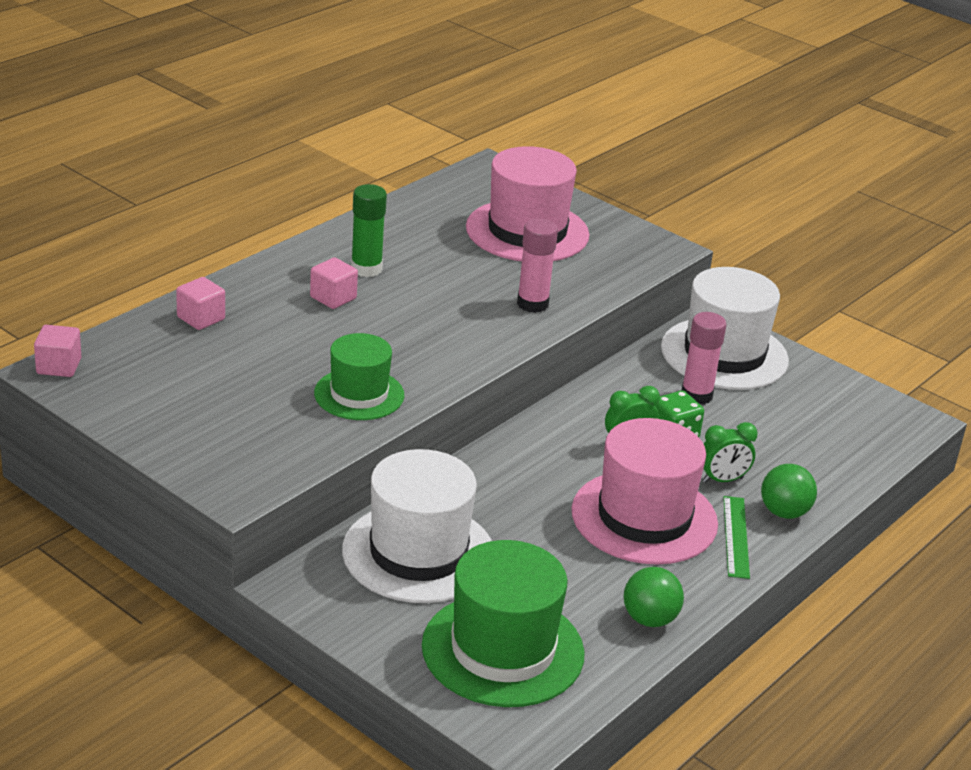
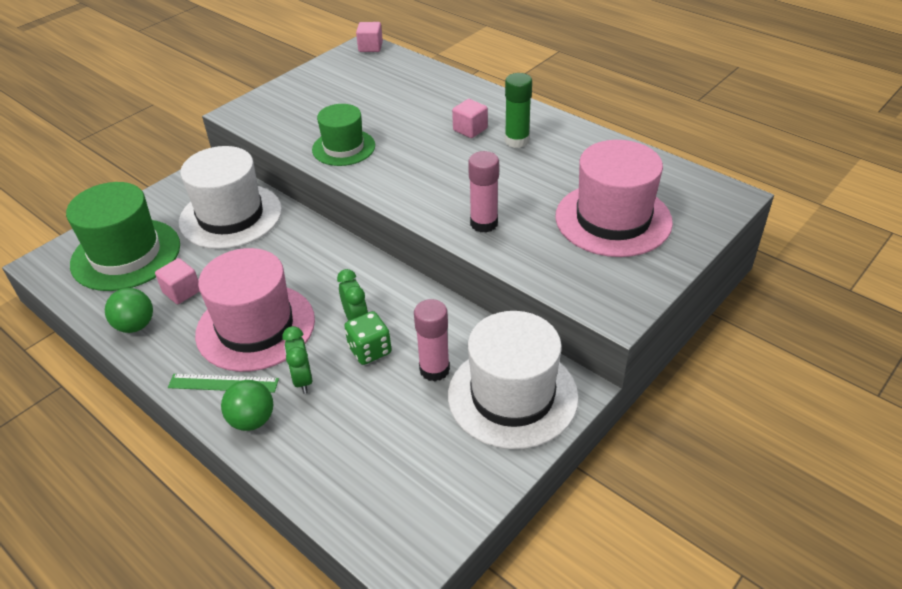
camera: 95 degrees right, 10 degrees up
pink cube [176,277,225,330] -> pink cube moved to [155,258,200,304]

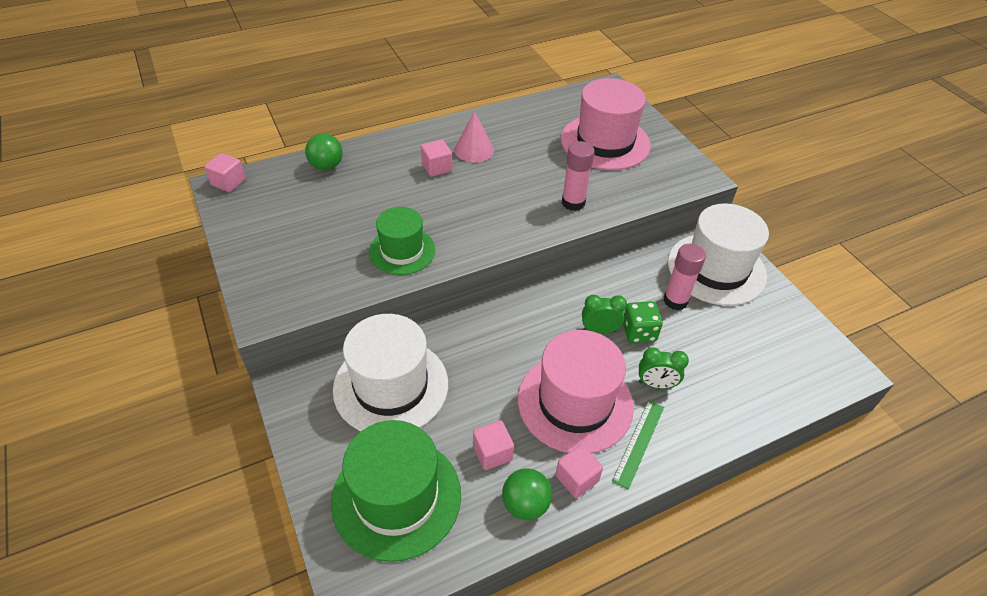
camera: 70 degrees left, 5 degrees up
green ball [221,380,273,431] -> green ball moved to [305,133,343,170]
green glue stick [505,73,532,148] -> pink cone [454,111,494,162]
none -> pink cube [555,444,603,498]

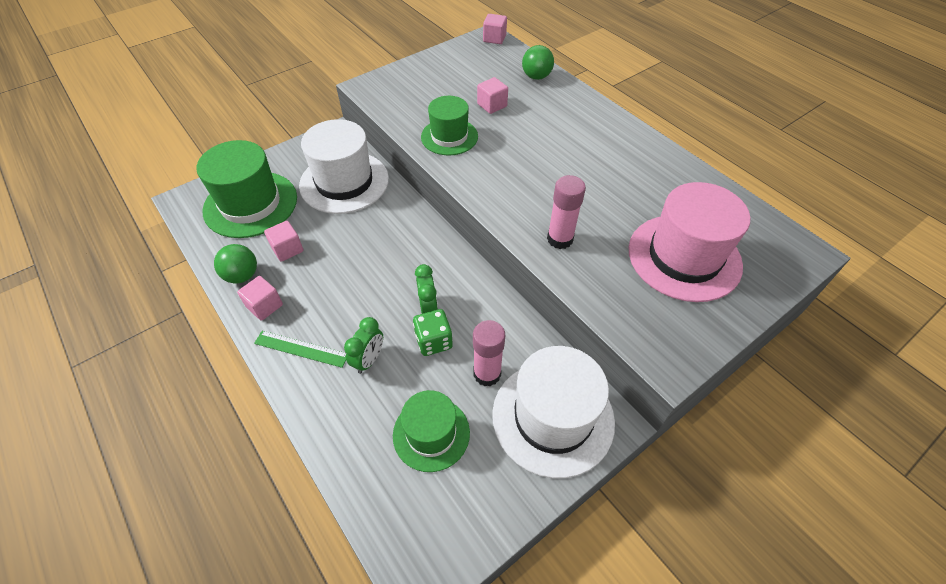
camera: 80 degrees right, 5 degrees up
pink cube [421,139,452,177] -> pink cube moved to [477,77,508,114]
pink cone [454,111,494,162] -> none
pink hat [518,330,634,453] -> none
green clock [639,347,689,389] -> green clock turned 150 degrees counterclockwise [344,317,383,374]
none -> green hat [393,390,470,472]

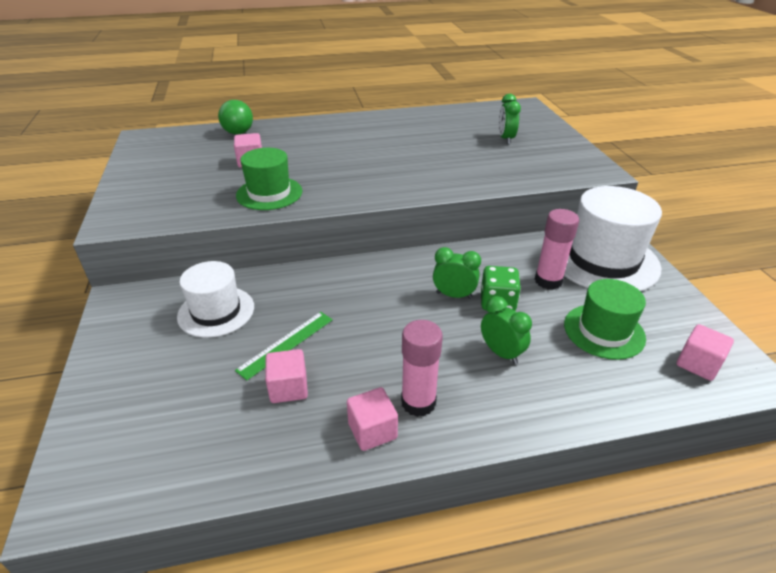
camera: 65 degrees left, 15 degrees down
green hat [197,140,297,238] -> none
green ball [214,244,257,283] -> none
green ruler [254,331,346,368] -> green ruler moved to [235,312,333,380]
white hat [299,119,389,214] -> white hat [177,261,254,338], size x0.62
pink cube [483,14,507,44] -> pink cube moved to [677,324,734,381]
pink glue stick [547,175,586,249] -> pink glue stick moved to [401,320,443,417]
pink hat [629,182,750,302] -> green clock [499,94,521,144]

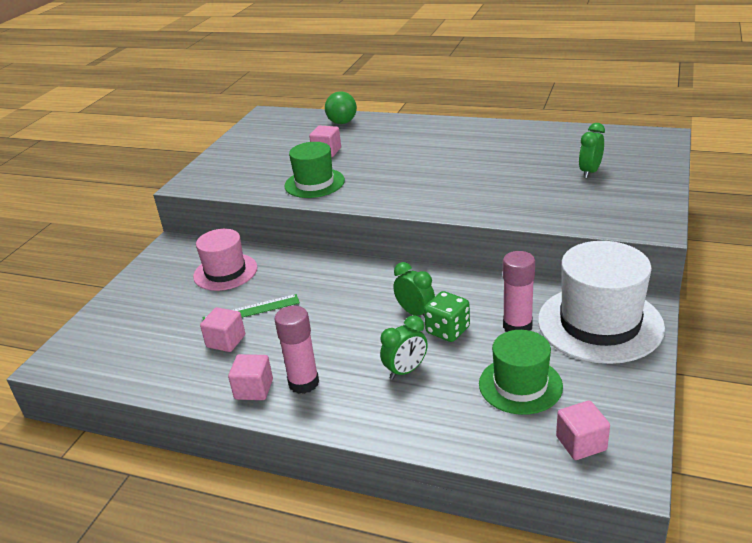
camera: 35 degrees right, 5 degrees down
white hat [177,261,254,338] -> pink hat [193,229,257,291]
green clock [481,296,532,364] -> green clock turned 60 degrees clockwise [380,315,428,380]

